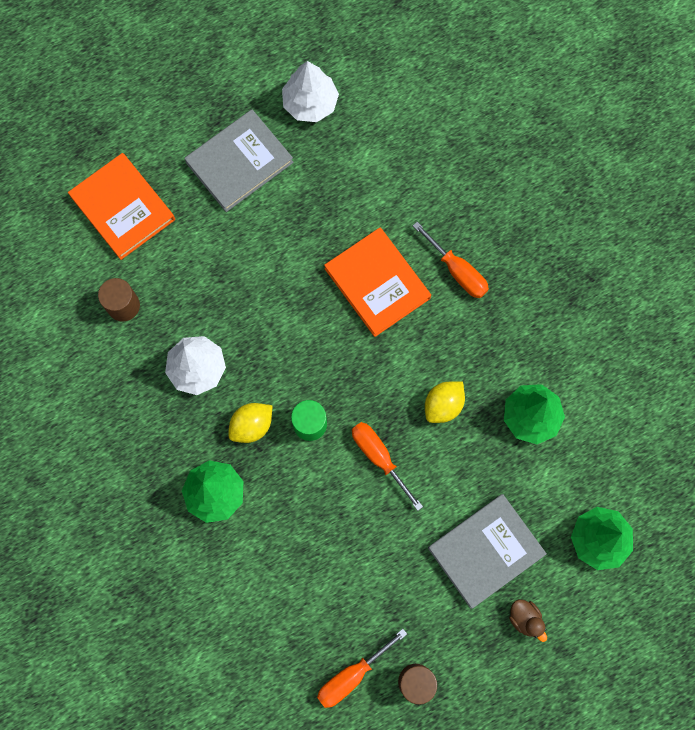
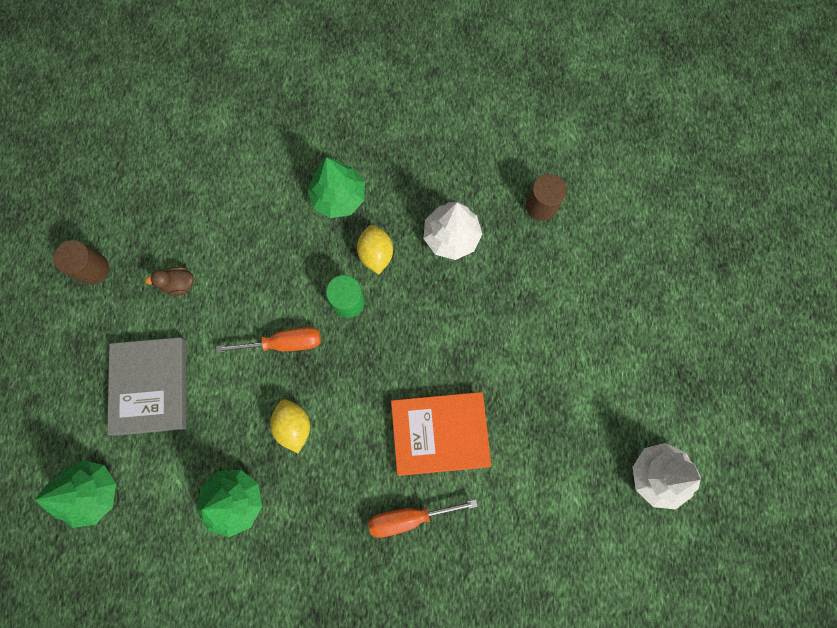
camera: 120 degrees right, 0 degrees up
orange book [68,153,175,260] -> none
grey book [184,109,294,212] -> none
orange screwdriver [317,629,407,708] -> none
brown duck [509,599,547,642] -> brown duck moved to [145,267,194,296]

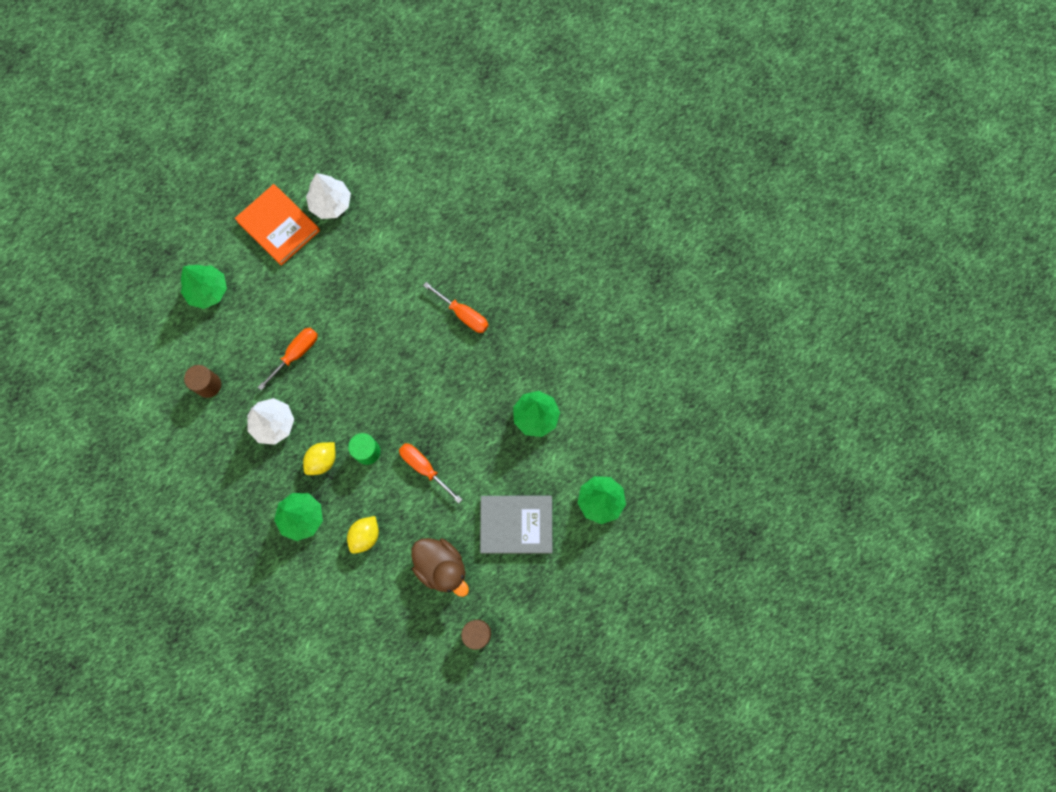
camera: 130 degrees left, 0 degrees up
grey book [107,337,186,436] -> grey book turned 45 degrees clockwise [480,496,552,554]
brown duck [145,267,194,296] -> brown duck [412,538,469,597], size x1.98
yellow lemon [270,399,310,453] -> yellow lemon moved to [347,516,379,554]
orange book [391,392,491,476] -> orange book moved to [235,184,320,266]
none -> green tree [181,265,227,309]
none -> orange screwdriver [258,328,318,391]

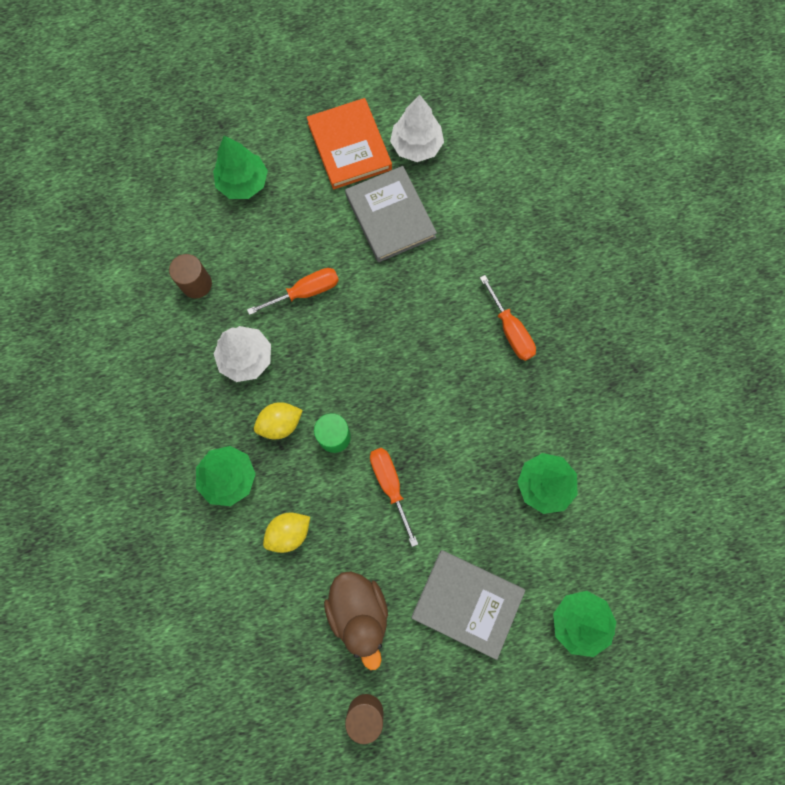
camera: 25 degrees right, 0 degrees up
none -> grey book [345,166,437,262]

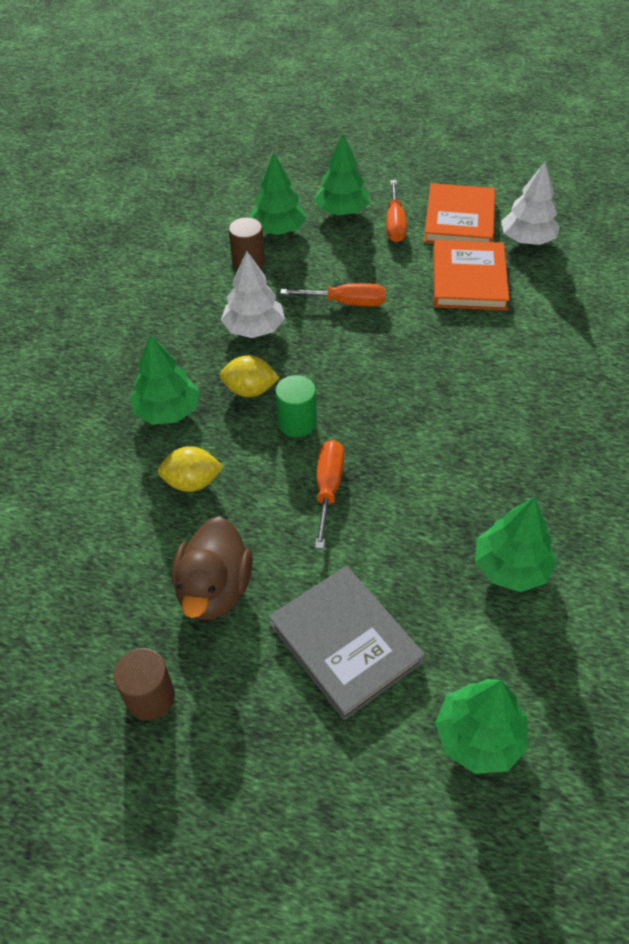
camera: 30 degrees right, 25 degrees down
grey book [345,166,437,262] -> orange book [433,240,509,310]
orange screwdriver [480,275,536,361] -> orange screwdriver moved to [386,180,407,243]
none -> green tree [250,153,307,235]

